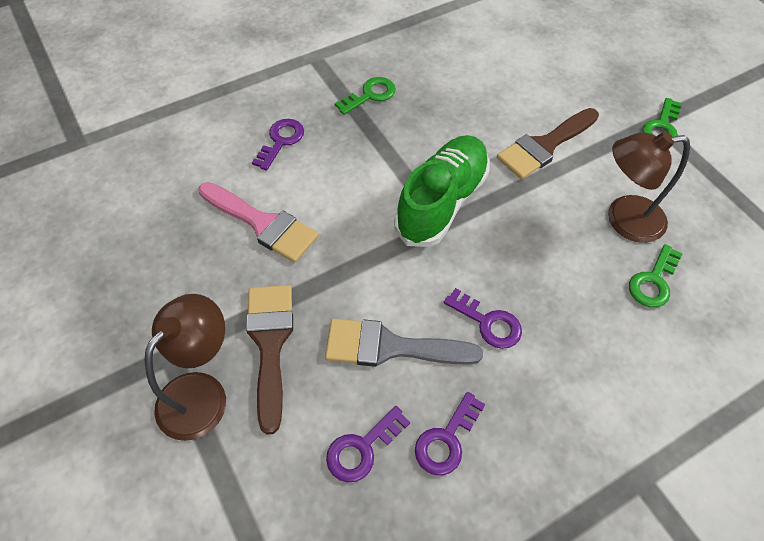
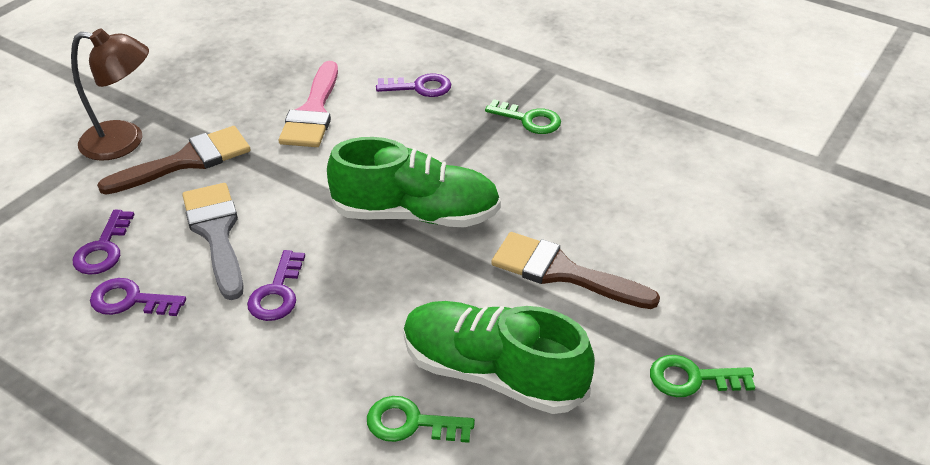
camera: 65 degrees right, 15 degrees down
purple key [326,406,410,482] -> purple key turned 105 degrees counterclockwise [73,210,135,275]
brown lamp [608,132,690,243] -> green shoe [403,301,595,414]

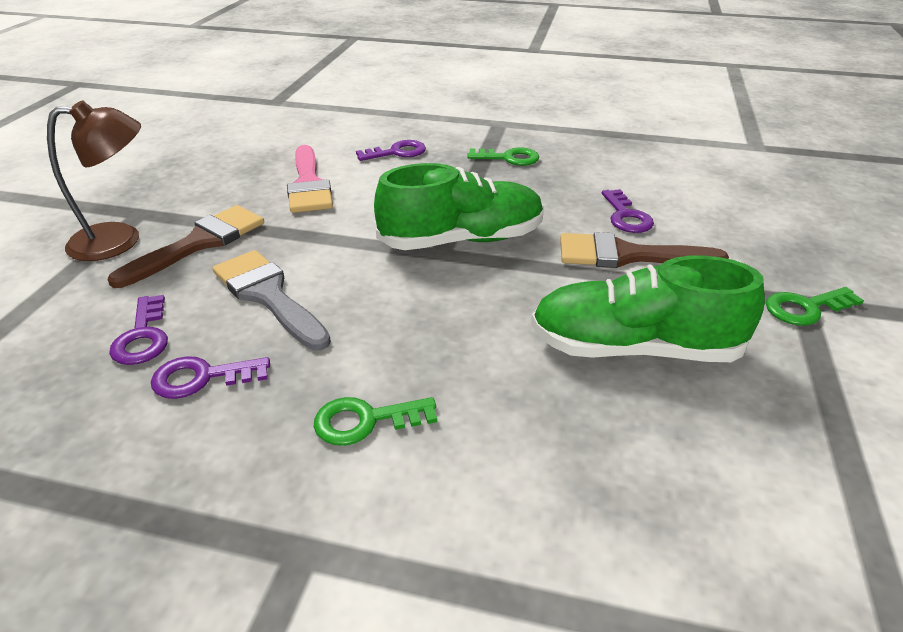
camera: 20 degrees left, 5 degrees down
purple key [247,250,305,321] -> purple key moved to [602,189,654,233]
green key [367,396,475,443] -> green key moved to [314,397,437,446]

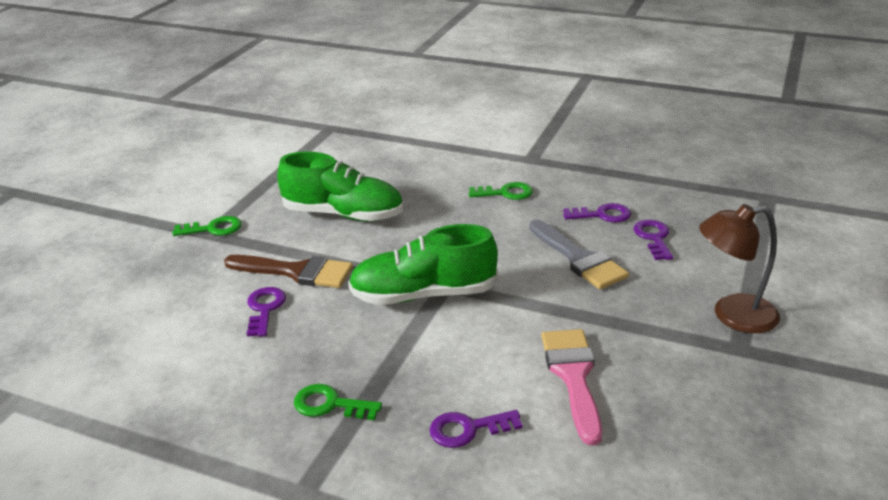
camera: 170 degrees left, 5 degrees down
brown brush [107,205,264,288] -> none

